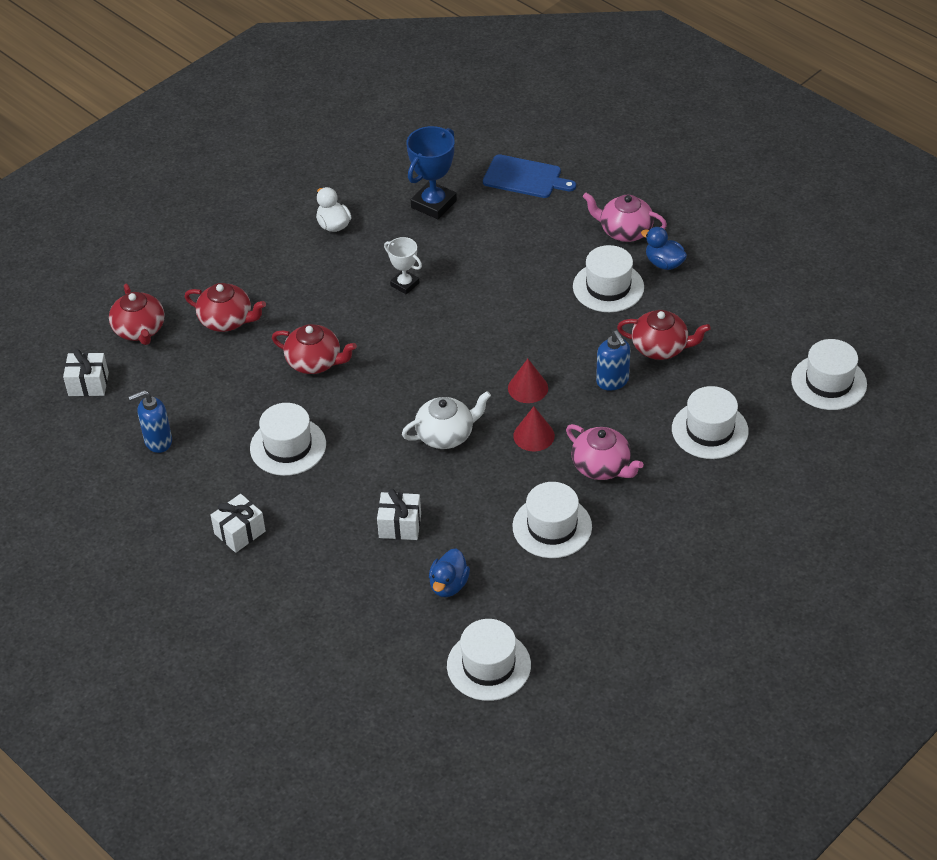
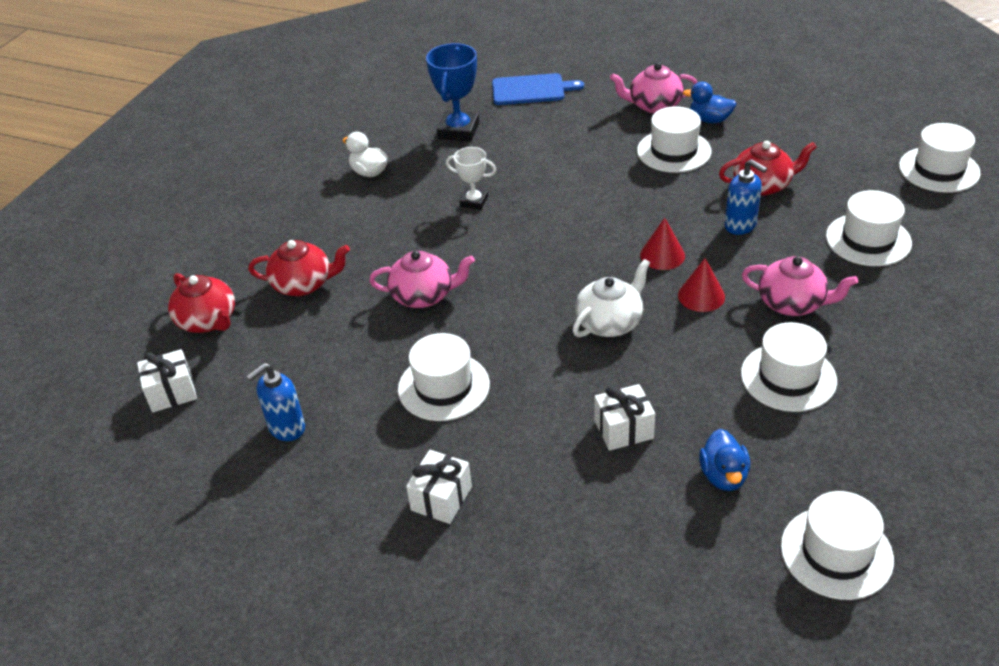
camera: 20 degrees left, 5 degrees down
red teapot [272,324,357,374] -> pink teapot [369,251,475,308]

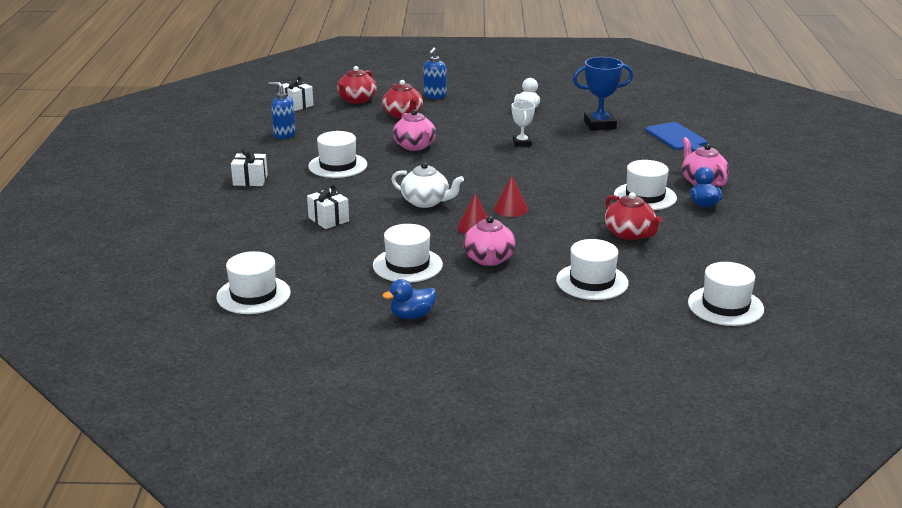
camera: 65 degrees right, 15 degrees down
blue duck [699,429,750,491] -> blue duck moved to [382,279,437,319]
blue soap dispenser [725,159,767,235] -> blue soap dispenser moved to [423,47,447,99]

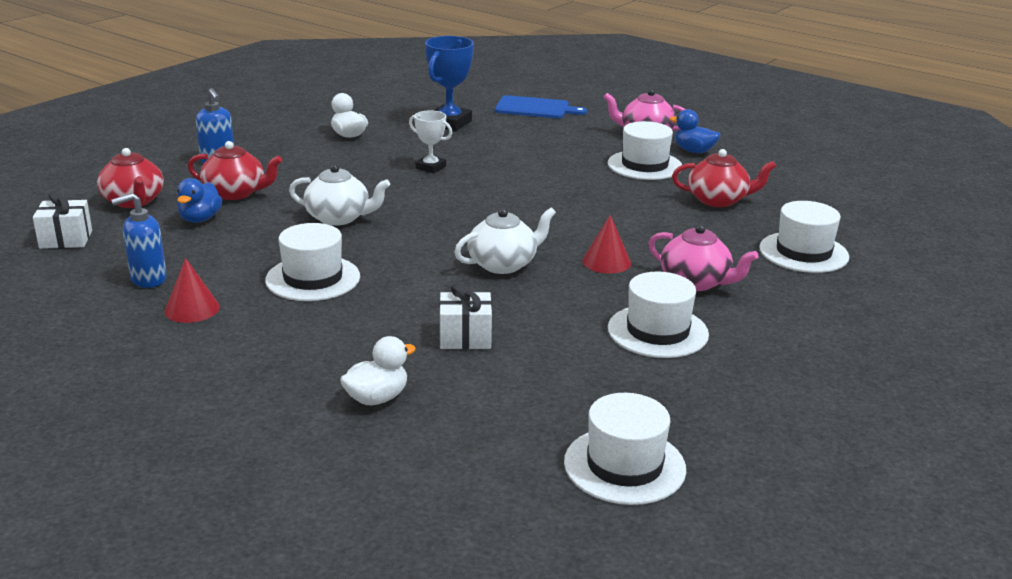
camera: 55 degrees left, 0 degrees up
white gift [231,147,268,186] -> none
blue duck [382,279,437,319] -> blue duck moved to [177,178,222,223]
pink teapot [393,109,436,151] -> white teapot [289,164,390,226]
red cone [494,176,528,217] -> red cone moved to [164,258,220,323]
white hat [688,262,764,326] -> none
none -> white duck [340,336,416,405]

